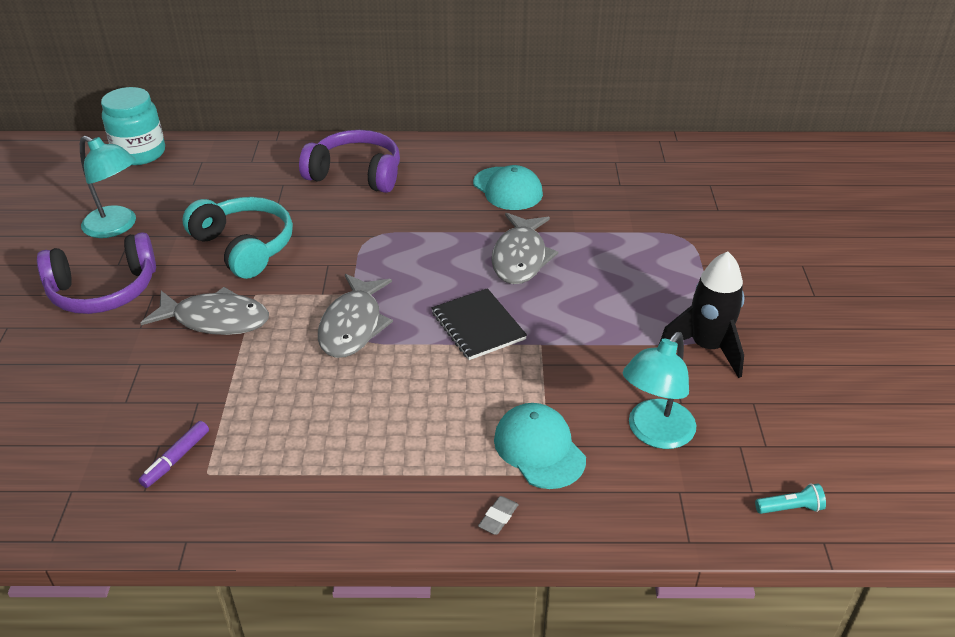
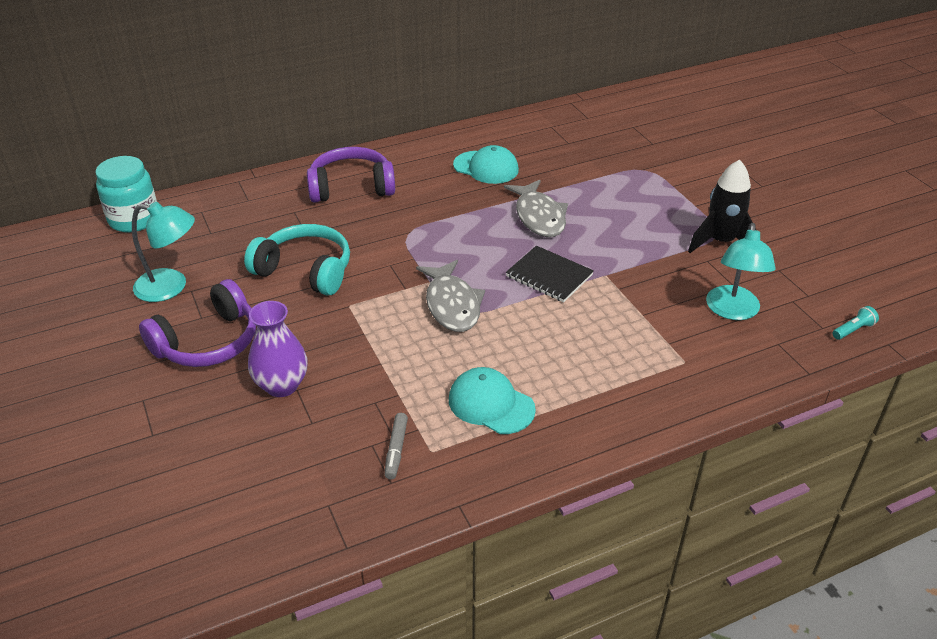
camera: 25 degrees left, 0 degrees up
purple marker [139,421,209,488] -> grey marker [385,413,408,479]
grey fish [141,287,269,335] -> none
grey eraser [478,496,519,535] -> none
turquoise cap [494,403,586,489] -> turquoise cap moved to [449,367,536,434]
none -> purple vase [248,301,308,397]

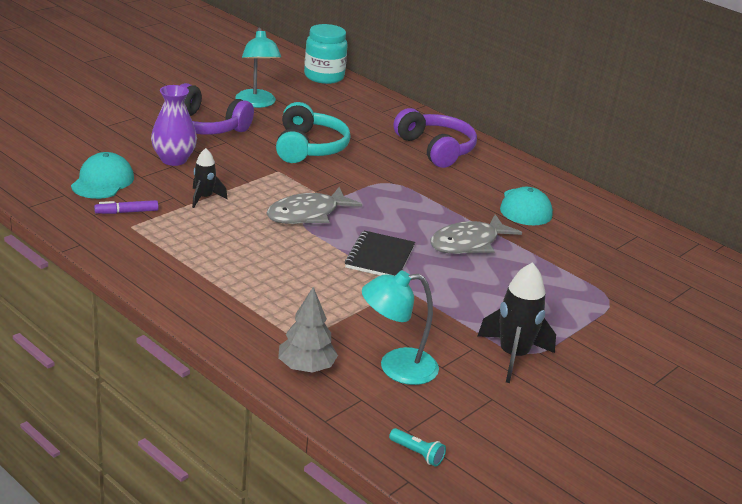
camera: 65 degrees right, 10 degrees down
grey marker [385,413,408,479] -> purple marker [94,200,159,214]
turquoise cap [449,367,536,434] -> turquoise cap moved to [71,152,134,199]
none -> black rocket [192,148,228,208]
none -> grey tree [278,287,338,373]

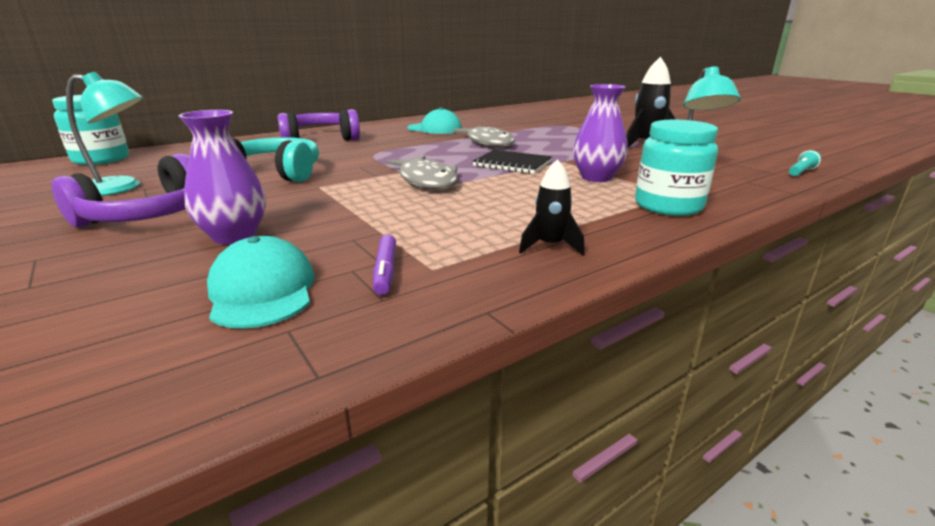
camera: 75 degrees left, 5 degrees down
turquoise cap [71,152,134,199] -> turquoise cap turned 45 degrees clockwise [207,236,315,329]
black rocket [192,148,228,208] -> black rocket moved to [519,159,584,256]
grey tree [278,287,338,373] -> none
none -> purple vase [573,84,628,182]
none -> turquoise jar [635,120,718,216]

